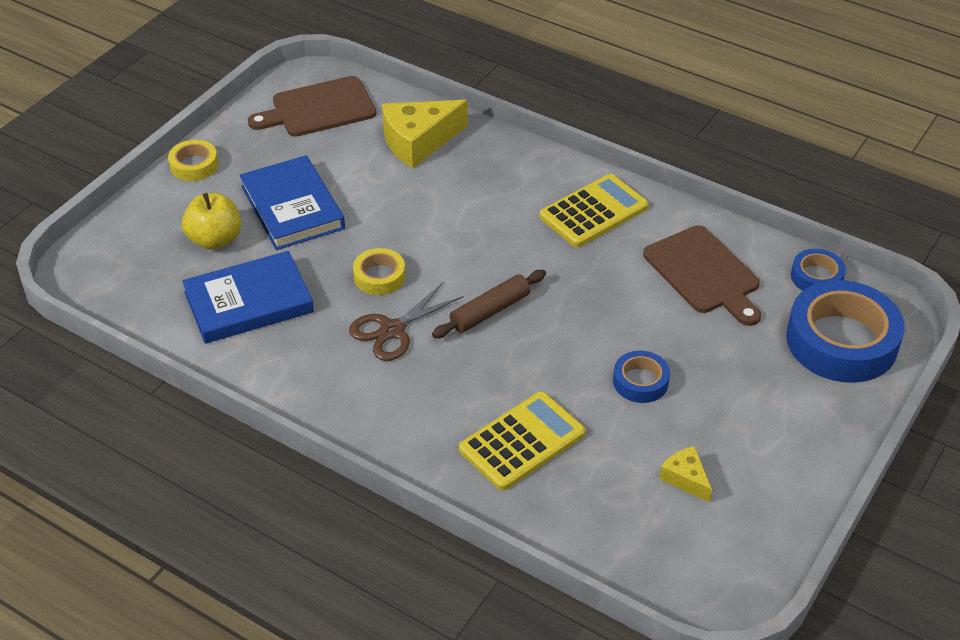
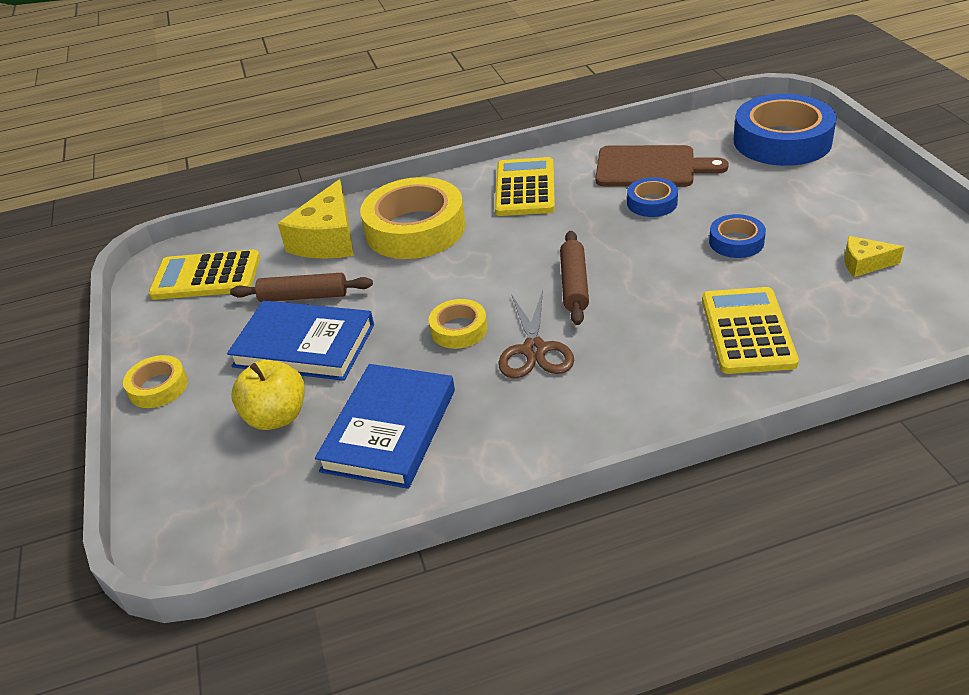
camera: 45 degrees left, 5 degrees down
brown cutting board [248,76,377,137] -> yellow calculator [148,250,260,300]
blue tape [791,249,846,291] -> blue tape moved to [627,177,678,217]
none -> brown rolling pin [230,273,373,302]
none -> yellow tape [360,177,465,259]

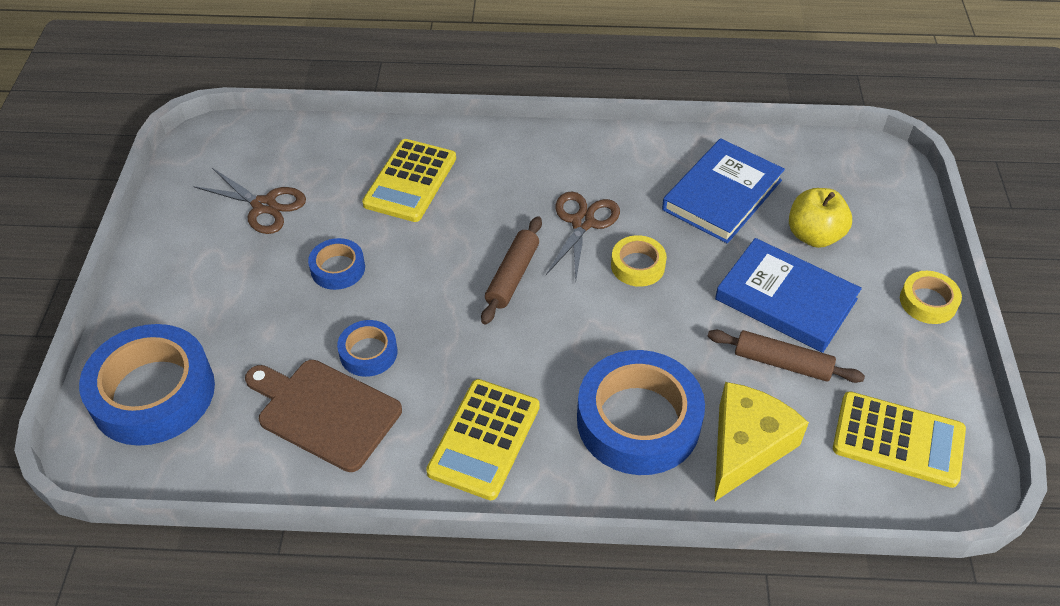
camera: 165 degrees left, 10 degrees up
yellow tape [360,177,465,259] -> blue tape [577,350,705,475]
yellow cheese [844,236,904,277] -> brown scissors [193,168,306,234]

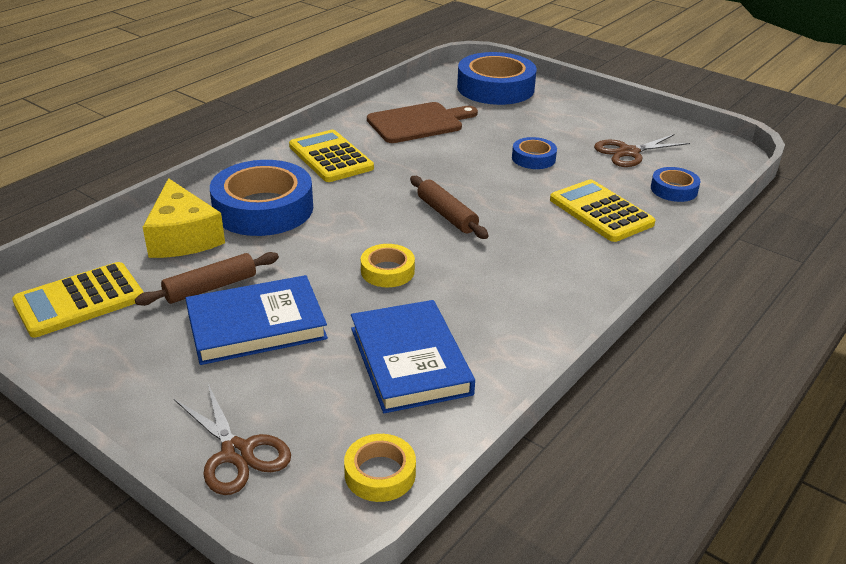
camera: 125 degrees right, 15 degrees down
blue tape [337,320,398,377] -> blue tape moved to [651,167,701,202]
brown scissors [546,191,620,280] -> brown scissors moved to [174,384,291,495]
yellow apple [789,188,852,248] -> none
yellow tape [900,271,962,324] -> yellow tape moved to [344,434,416,502]

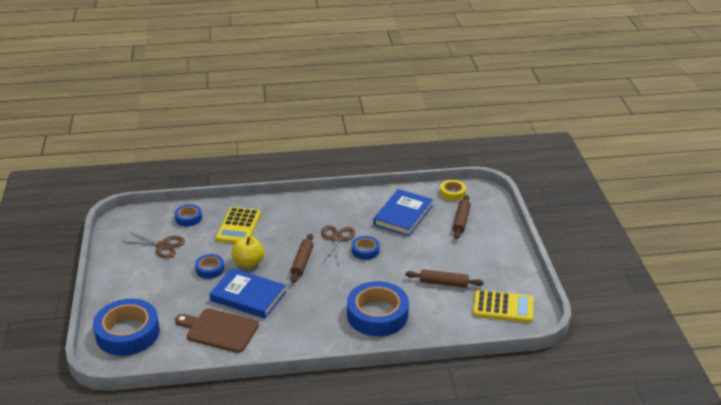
camera: 135 degrees left, 0 degrees up
yellow cheese [143,178,225,258] -> none
brown scissors [174,384,291,495] -> brown scissors moved to [321,225,355,266]
blue book [186,275,328,365] -> blue book moved to [209,268,286,318]
yellow calculator [289,130,374,182] -> none
yellow tape [361,244,415,287] -> blue tape [352,236,380,260]
none -> yellow apple [231,236,264,268]
none -> brown rolling pin [453,195,471,239]

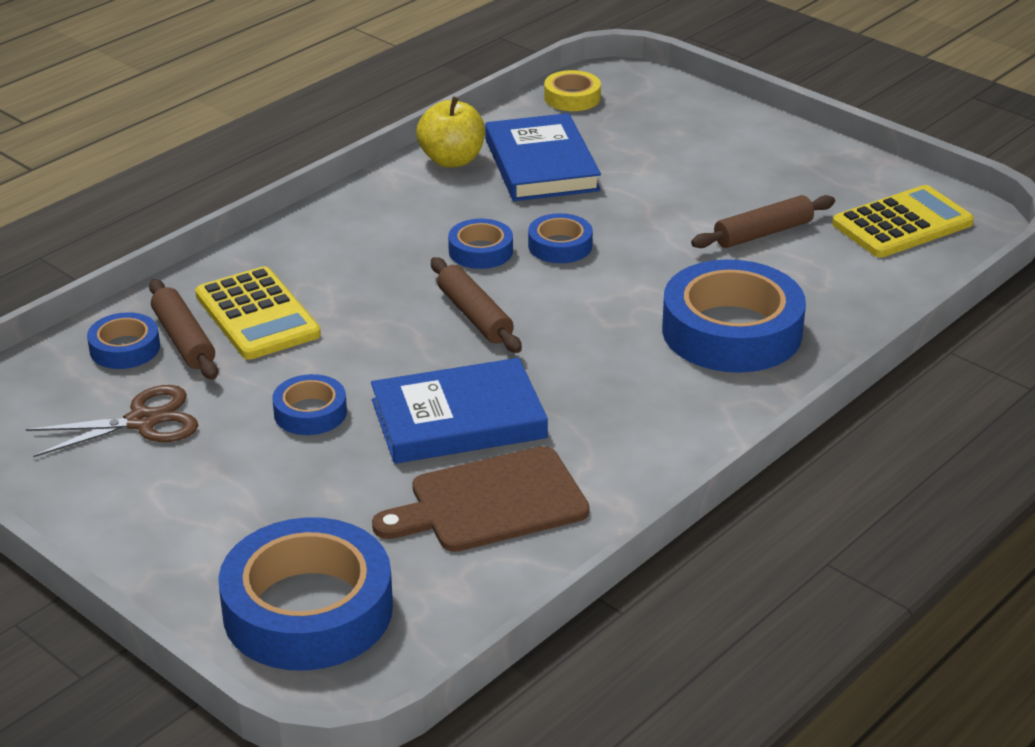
camera: 40 degrees left, 0 degrees up
yellow apple [231,236,264,268] -> yellow apple moved to [416,96,485,167]
brown scissors [321,225,355,266] -> blue tape [448,219,513,269]
brown rolling pin [453,195,471,239] -> brown rolling pin moved to [149,279,218,380]

